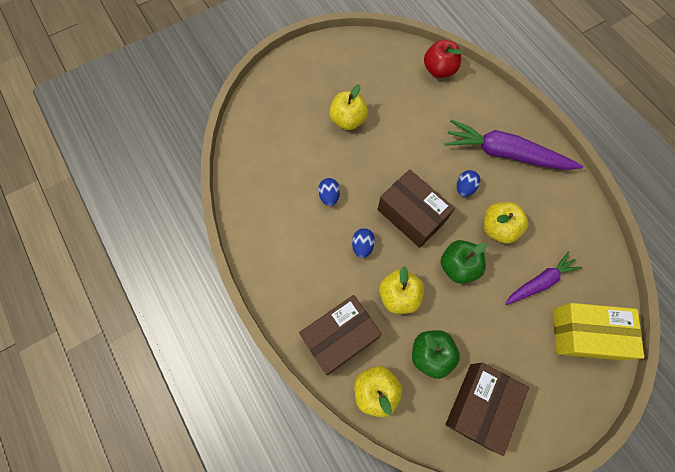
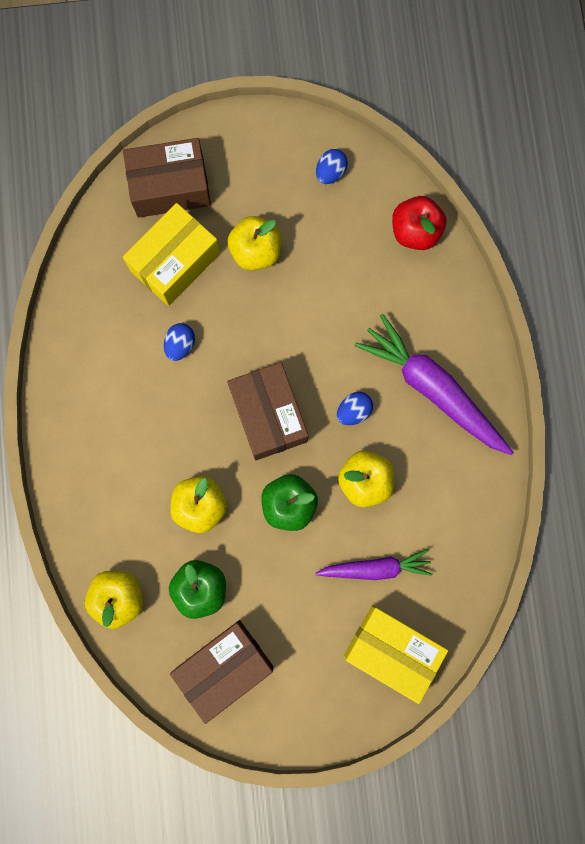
camera: 25 degrees right, 10 degrees up
brown box [299,295,382,375] -> brown box moved to [123,138,211,218]
blue egg [352,228,375,258] -> blue egg moved to [316,149,348,184]
none -> yellow box [123,203,220,306]

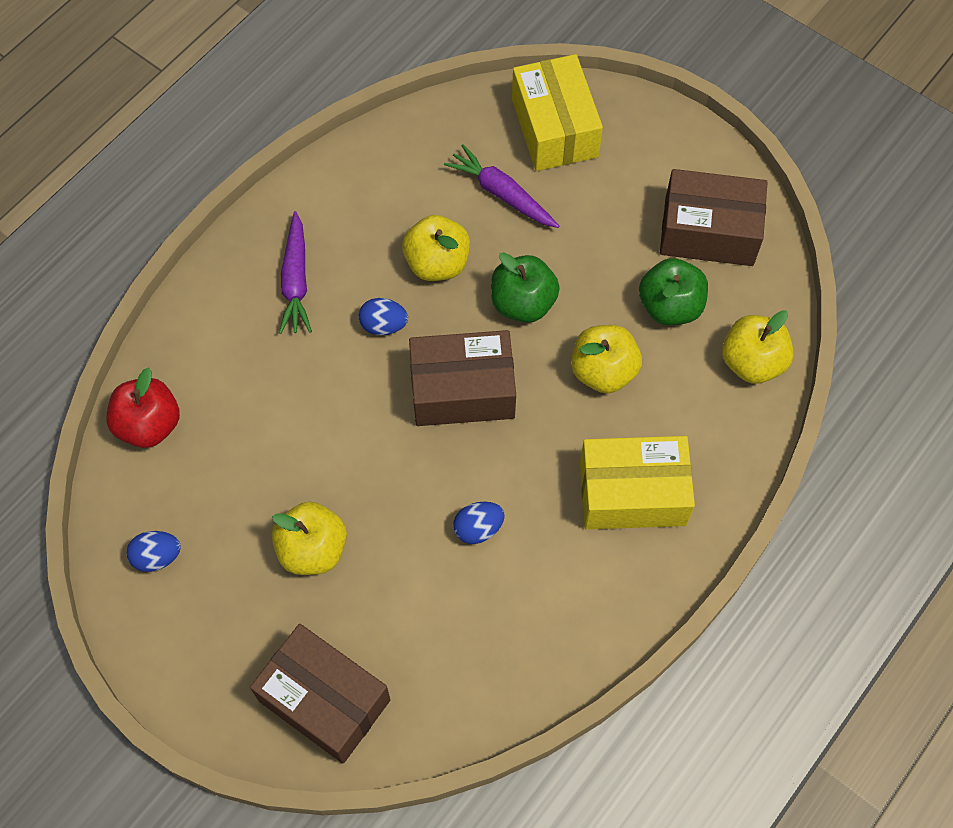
camera: 135 degrees left, 15 degrees down
yellow box [123,203,220,306] -> yellow box moved to [580,436,695,529]
brown box [227,362,308,460] -> brown box turned 60 degrees clockwise [409,330,516,426]
purple carrot [354,314,514,455] -> purple carrot [279,211,312,334], size x0.60

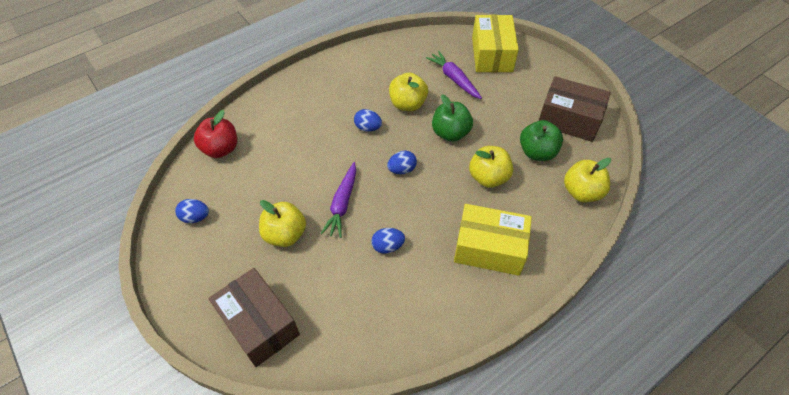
camera: 15 degrees right, 10 degrees down
purple carrot [279,211,312,334] -> purple carrot moved to [320,162,356,238]
brown box [409,330,516,426] -> blue egg [387,151,417,174]

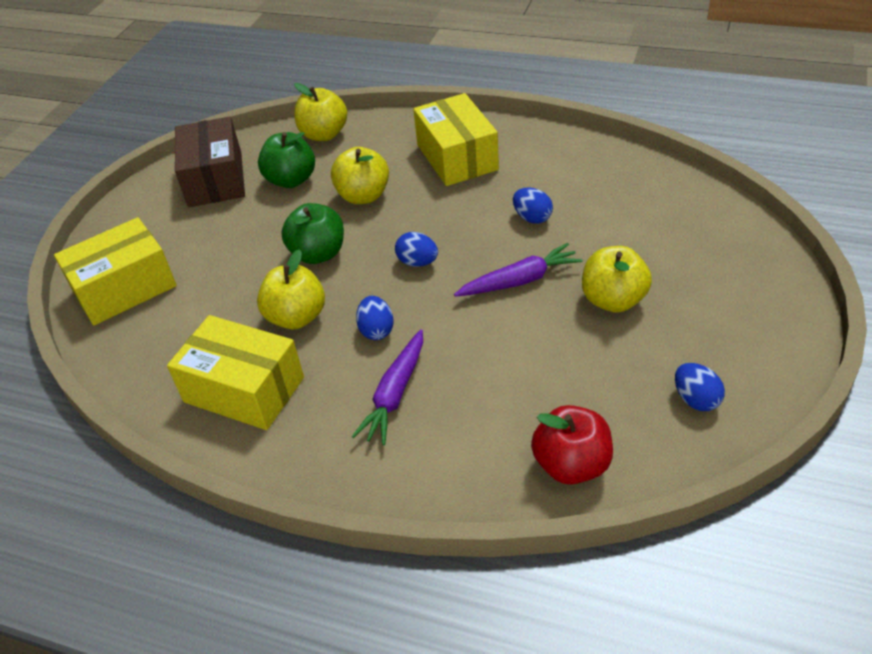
camera: 120 degrees left, 10 degrees down
brown box [208,268,300,367] -> none
purple carrot [426,51,482,99] -> purple carrot moved to [352,329,423,445]
none -> yellow box [167,315,304,430]

